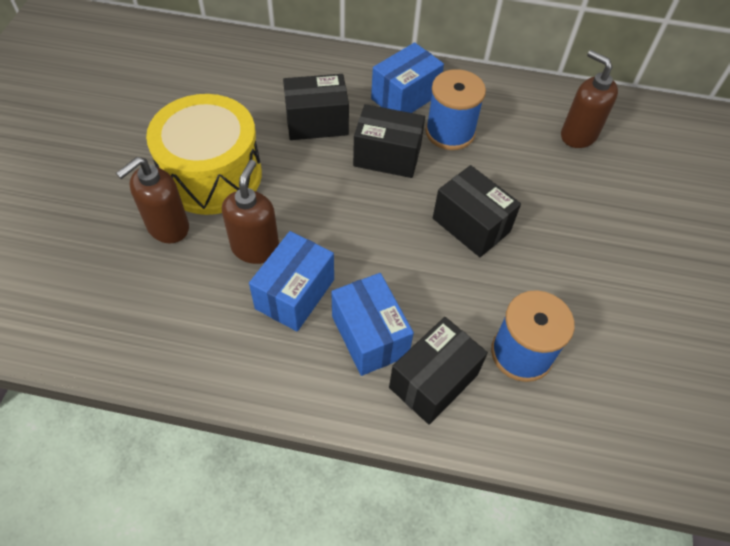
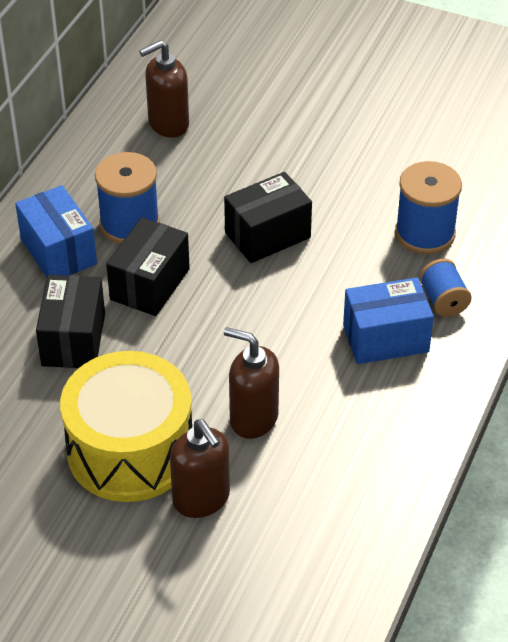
camera: 75 degrees left, 10 degrees down
blue box [249,231,334,332] -> none
black box [389,317,488,425] -> blue spool [419,259,472,317]

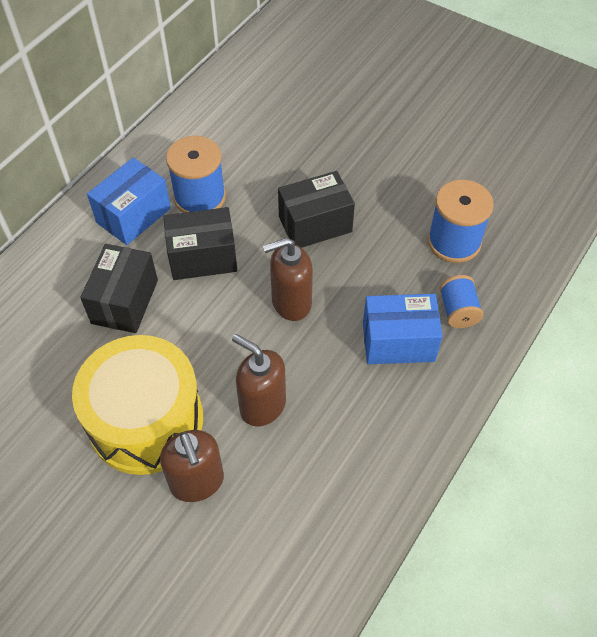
camera: 10 degrees right, 10 degrees up
blue box [15,185,97,277] -> blue box turned 60 degrees clockwise [87,158,171,245]
black box [106,217,190,316] -> black box turned 45 degrees clockwise [163,207,237,280]
brown soap dispenser [139,40,189,138] -> brown soap dispenser moved to [263,238,313,321]

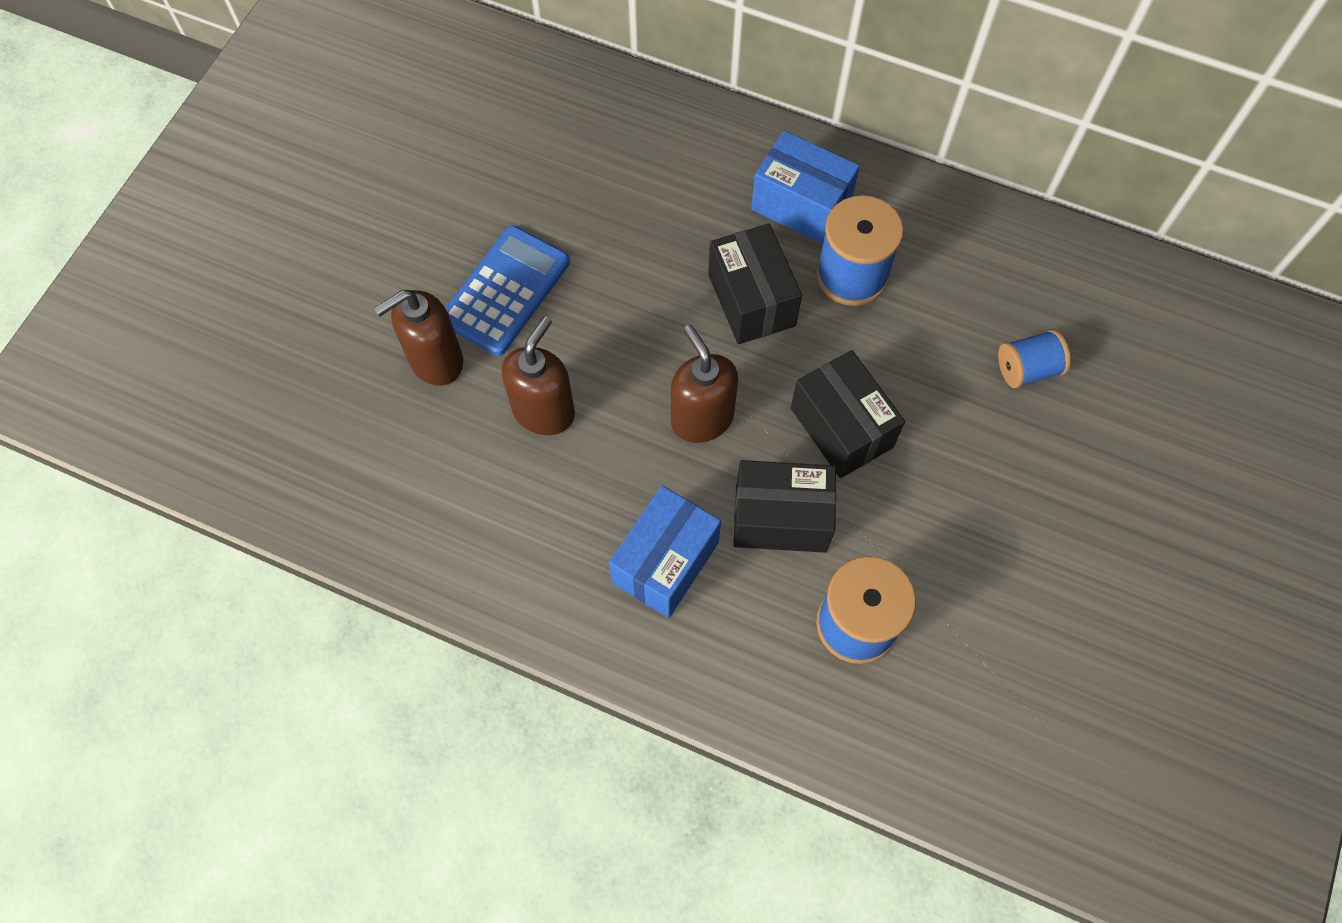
camera: 80 degrees right, 10 degrees up
yellow drum [72,335,203,475] -> blue calculator [445,226,570,356]
black box [80,244,158,333] -> black box moved to [733,460,836,553]
blue box [363,294,443,364] -> blue box turned 45 degrees clockwise [609,485,721,618]
blue spool [439,275,483,328] -> blue spool moved to [998,330,1071,388]

